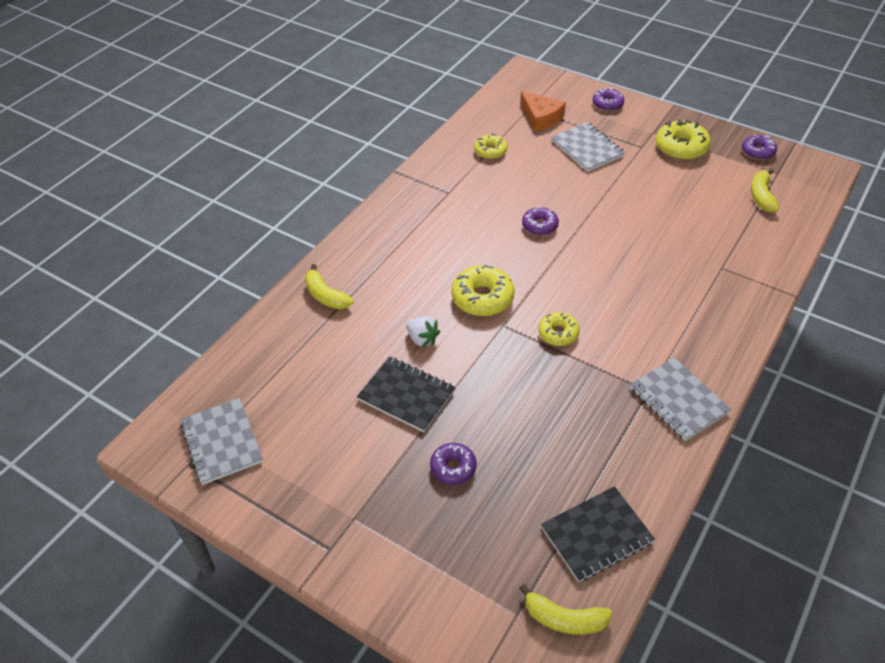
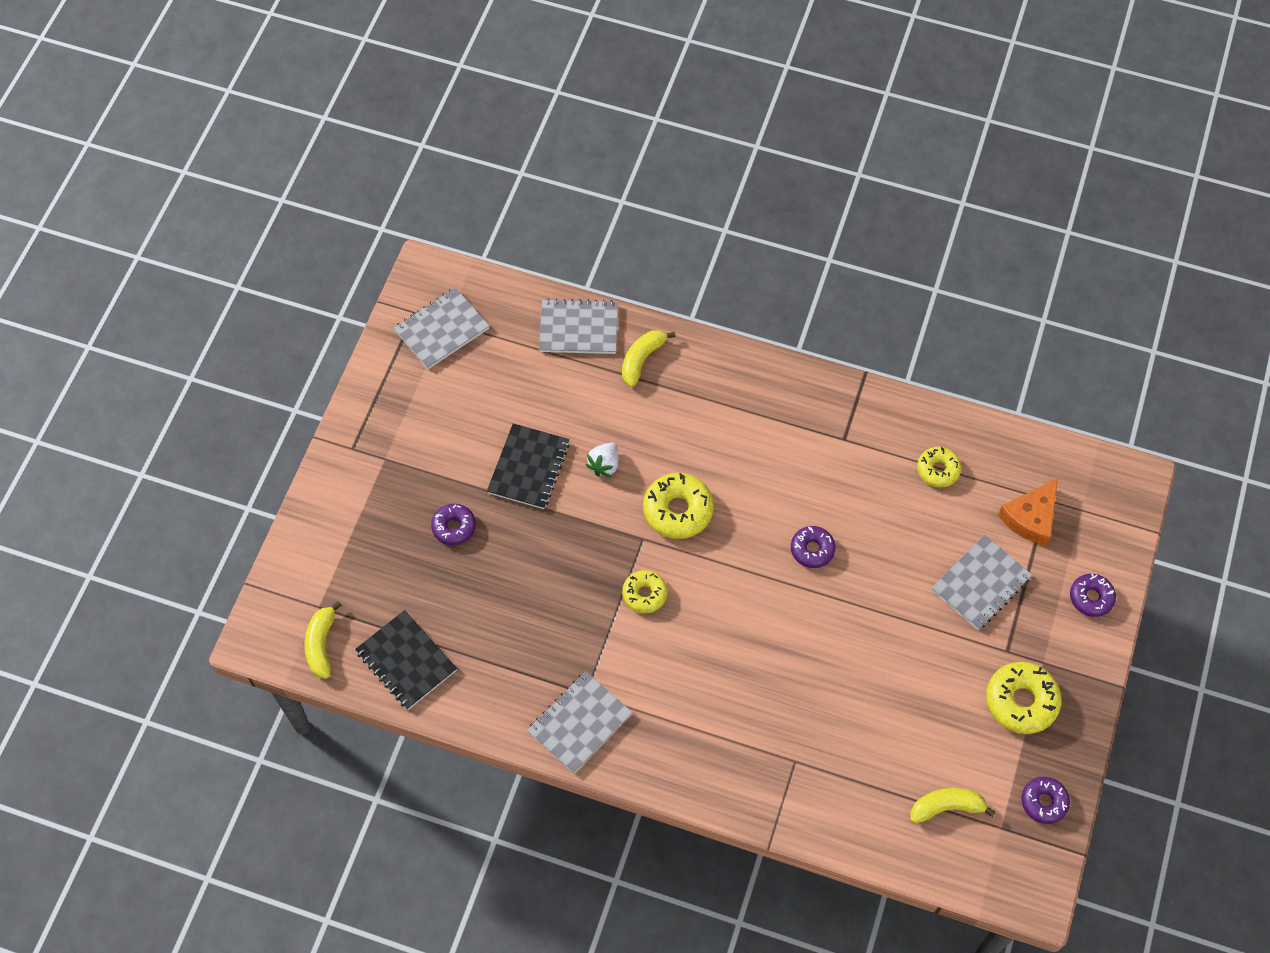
camera: 75 degrees right, 15 degrees up
none -> grey notebook [539,298,618,354]

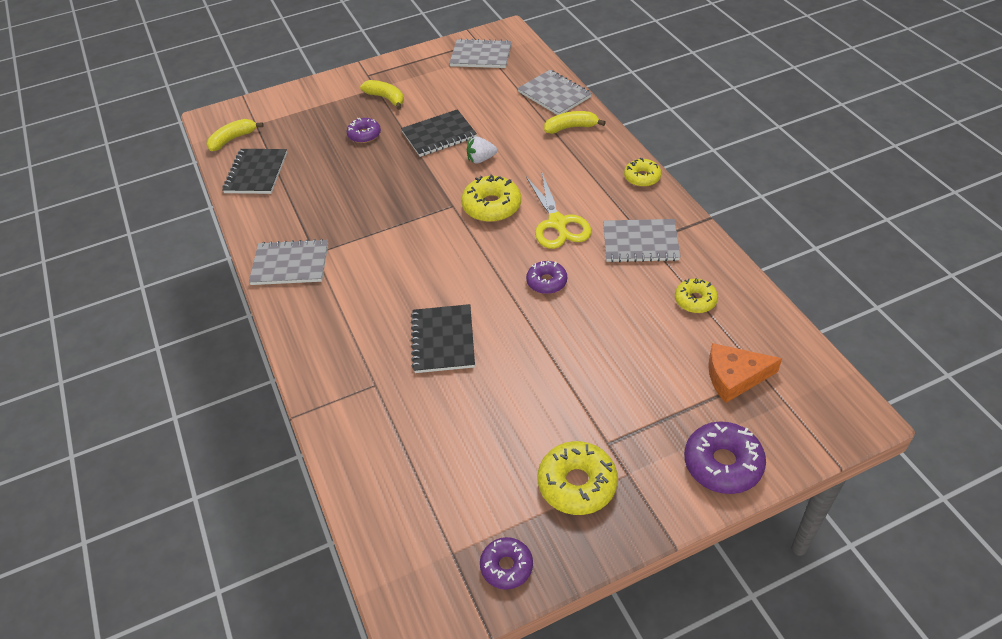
camera: 50 degrees right, 15 degrees down
yellow donut [622,570,667,613] -> yellow donut moved to [624,158,662,187]
yellow banana [910,788,996,823] -> yellow banana moved to [360,80,404,110]
grey notebook [932,535,1032,630] -> grey notebook moved to [603,219,681,263]
purple donut [1070,574,1116,617] -> purple donut [684,421,766,494], size x1.59
none -> black notebook [411,304,475,373]
none -> yellow scissors [526,173,591,249]

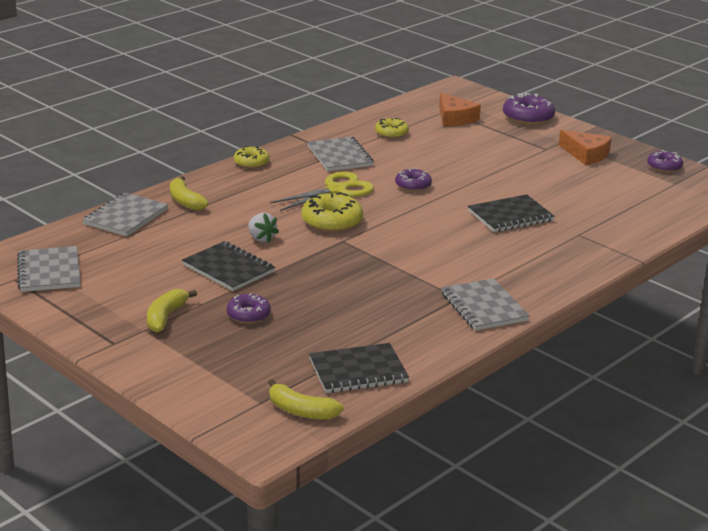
camera: 115 degrees left, 20 degrees down
yellow donut [538,441,618,515] -> orange cheese [559,130,612,165]

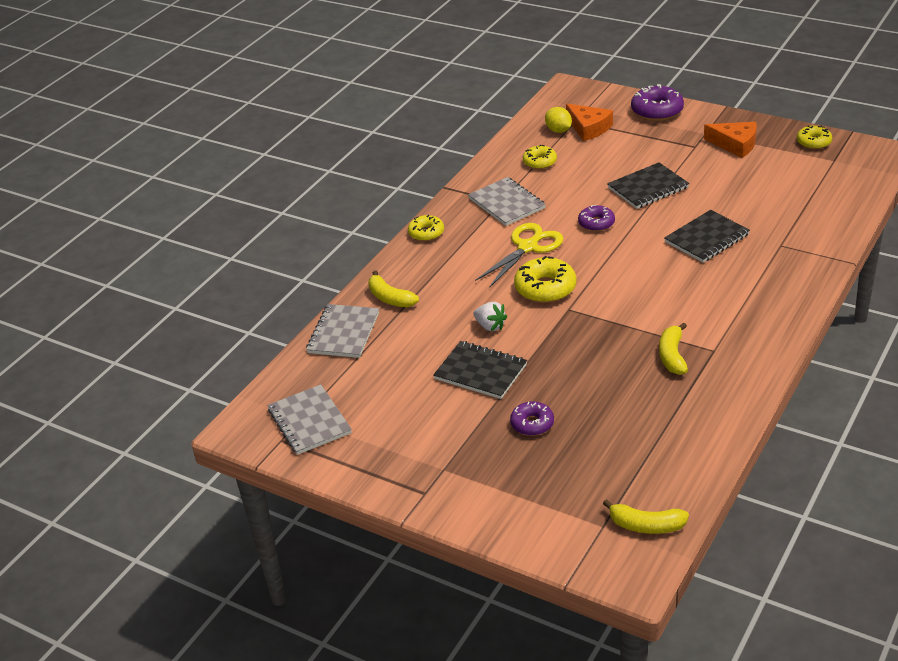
camera: 10 degrees left, 10 degrees up
yellow banana [147,289,197,332] -> yellow banana moved to [659,322,688,375]
black notebook [309,343,409,393] -> black notebook moved to [607,162,689,209]
grey notebook [441,278,530,331] -> none
purple donut [647,150,683,173] -> yellow donut [797,125,832,149]
none -> yellow lemon [545,107,572,133]

